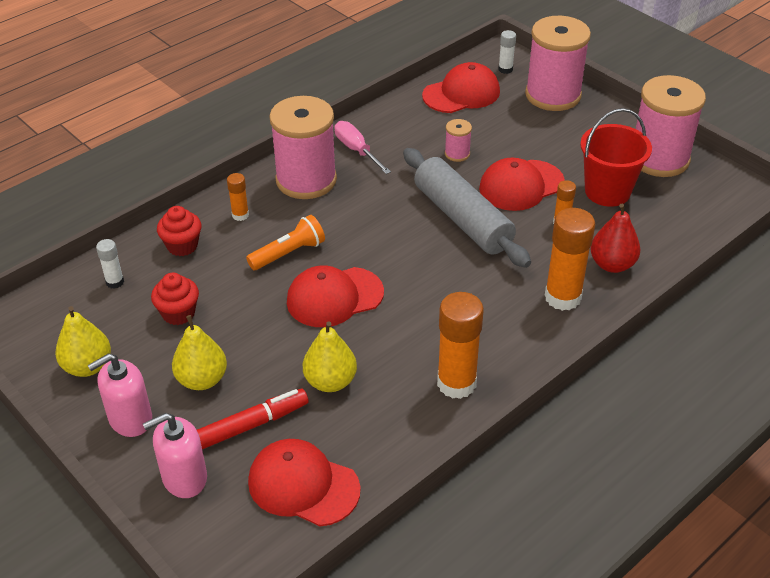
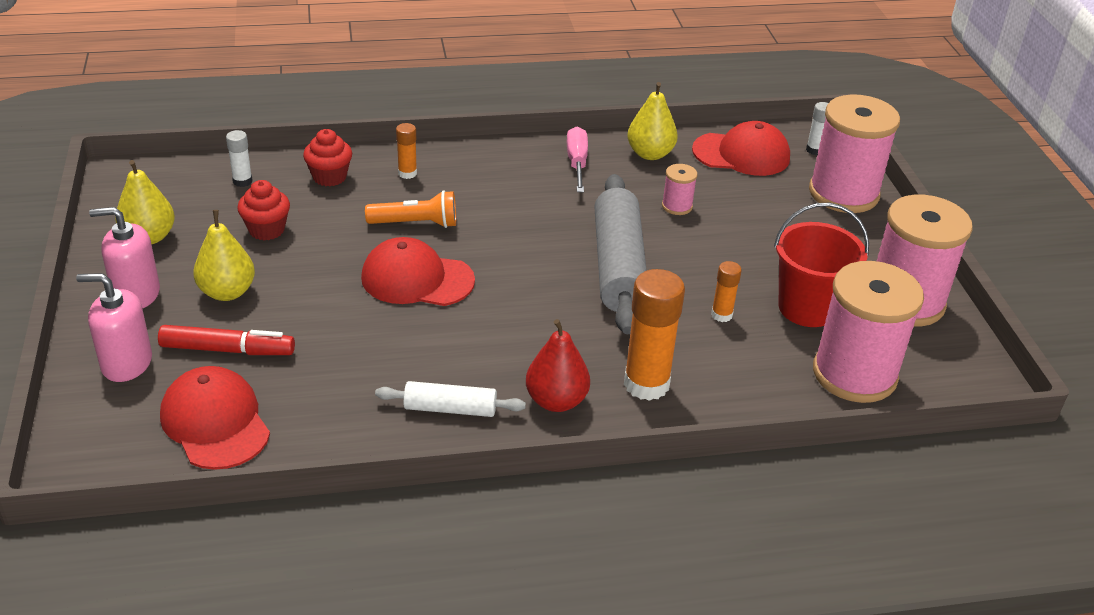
camera: 30 degrees right, 5 degrees down
pink spool [269,96,337,199] -> pink spool moved to [813,261,924,403]
yellow pear [303,321,357,392] -> yellow pear moved to [627,82,678,160]
orange glue stick [437,292,484,399] -> white rolling pin [375,381,526,417]
red cap [479,158,565,211] -> none
red pear [590,204,641,273] -> red pear moved to [526,319,590,412]

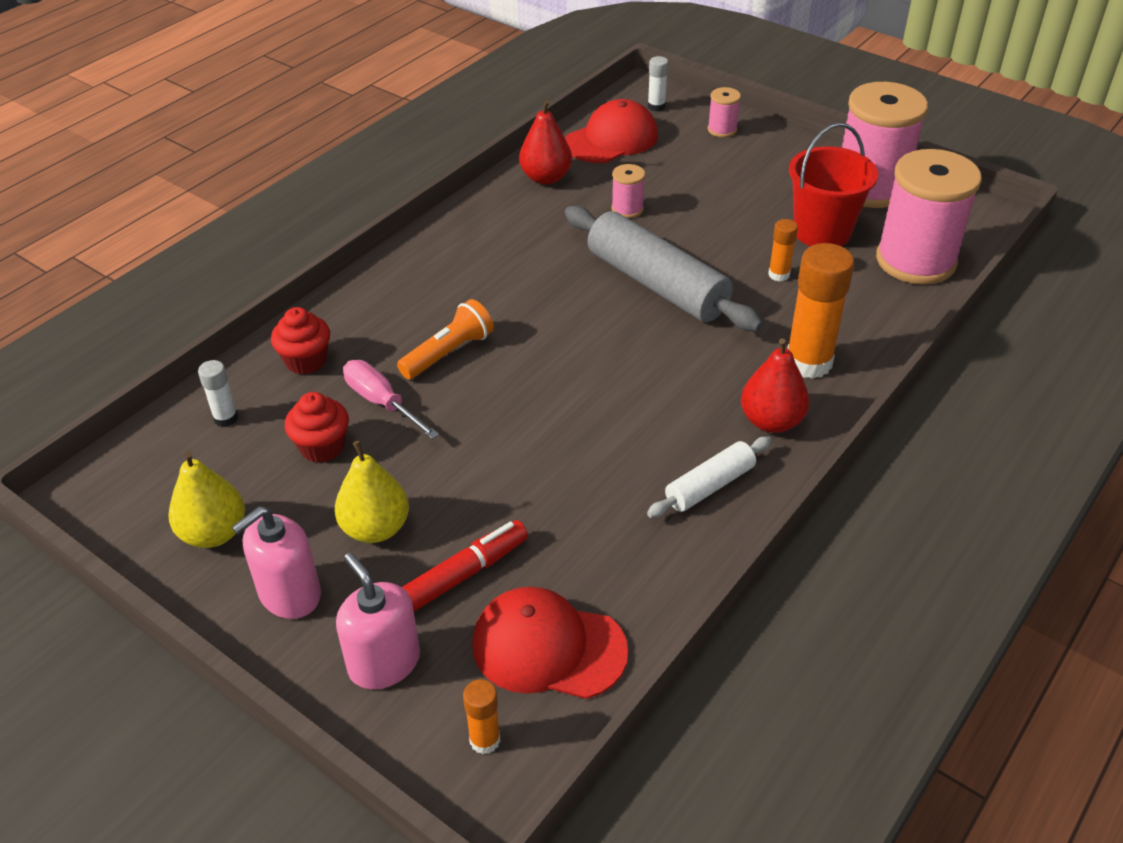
camera: 40 degrees left, 5 degrees up
pink soap dispenser [76,273,152,382] -> pink soap dispenser turned 90 degrees clockwise [336,552,420,689]
red cap [361,237,475,306] -> none
orange glue stick [396,123,417,179] -> orange glue stick moved to [463,679,501,754]
pink screwdriver [567,126,588,192] -> pink screwdriver moved to [343,360,439,439]
yellow pear [627,82,678,160] -> red pear [519,100,572,185]
pink spool [809,94,900,213] -> pink spool [708,87,741,137], size x0.43

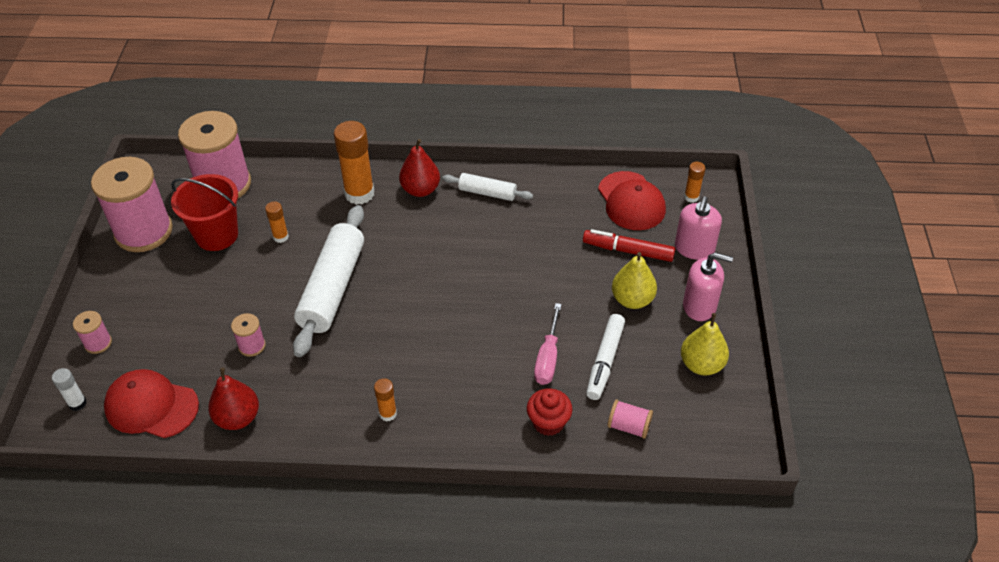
camera: 125 degrees left, 5 degrees up
white glue stick [198,360,238,427] -> pink spool [607,399,653,439]
red cupcake [285,392,349,463] -> white marker [586,314,625,400]
orange flashlight [397,299,494,379] -> none
grey rolling pin [565,206,763,332] -> white rolling pin [293,205,364,357]
none -> orange glue stick [374,378,397,422]

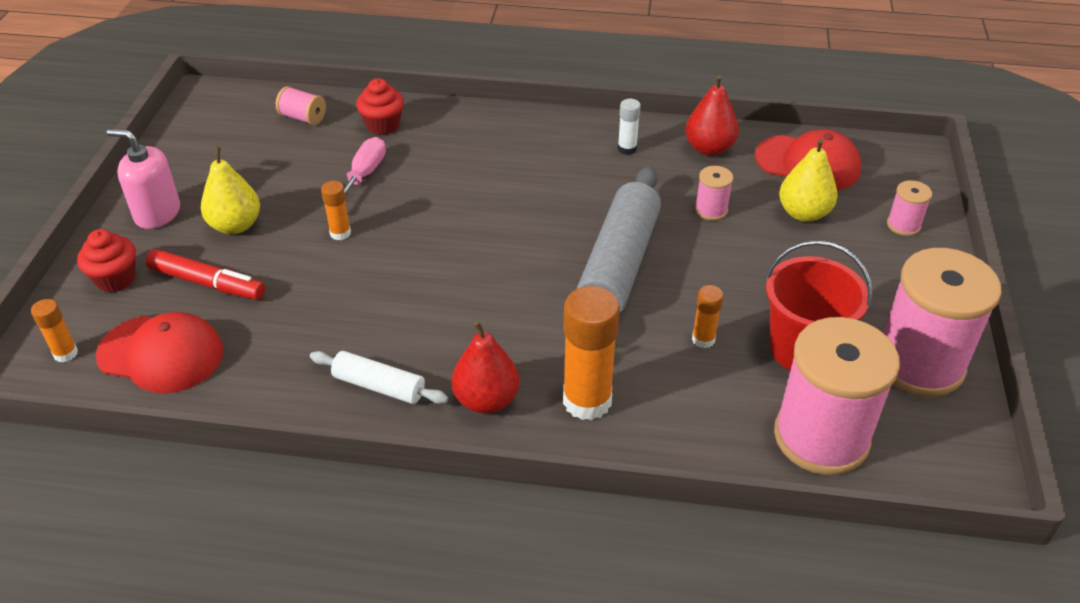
camera: 175 degrees left, 5 degrees down
white glue stick [52,368,87,411] -> white glue stick moved to [618,99,641,155]
white rolling pin [293,205,364,357] -> grey rolling pin [577,166,661,314]
orange glue stick [374,378,397,422] -> orange glue stick moved to [321,181,351,240]
white marker [586,314,625,400] -> none
red cap [598,171,666,230] -> red cap turned 120 degrees clockwise [96,312,223,393]
pink soap dispenser [675,196,722,260] -> red cupcake [77,229,136,293]
yellow pear [681,313,729,376] -> yellow pear moved to [779,139,838,222]

